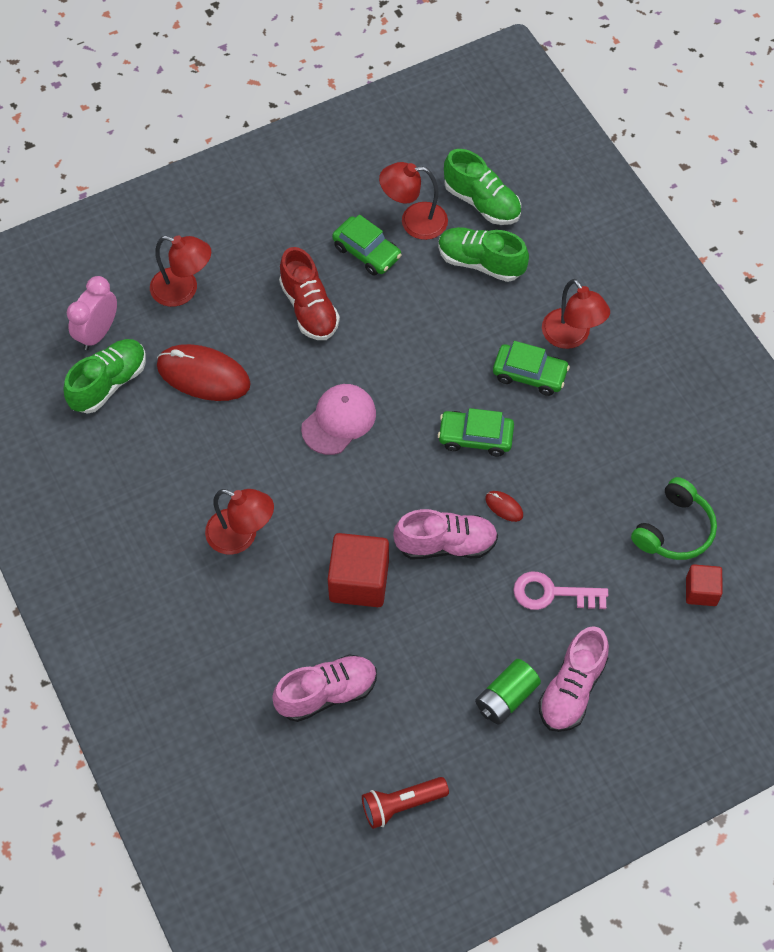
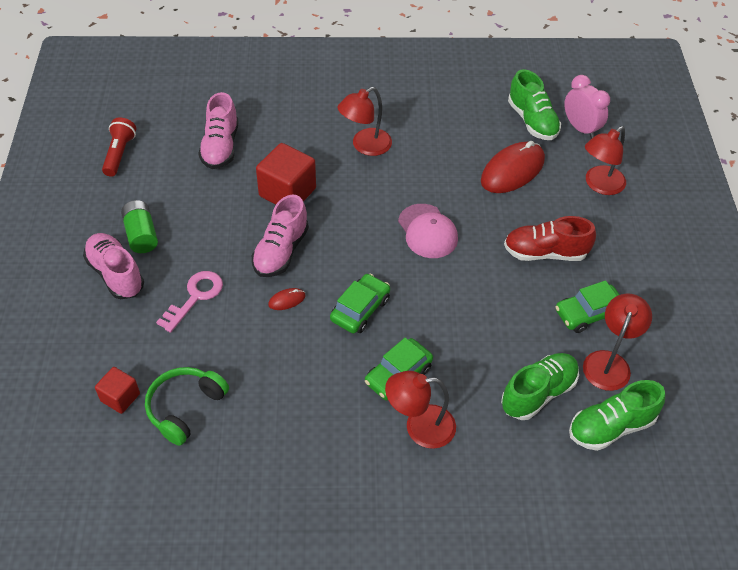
camera: 115 degrees right, 10 degrees down
green headphones [631,477,717,560] -> green headphones turned 60 degrees clockwise [145,367,229,446]

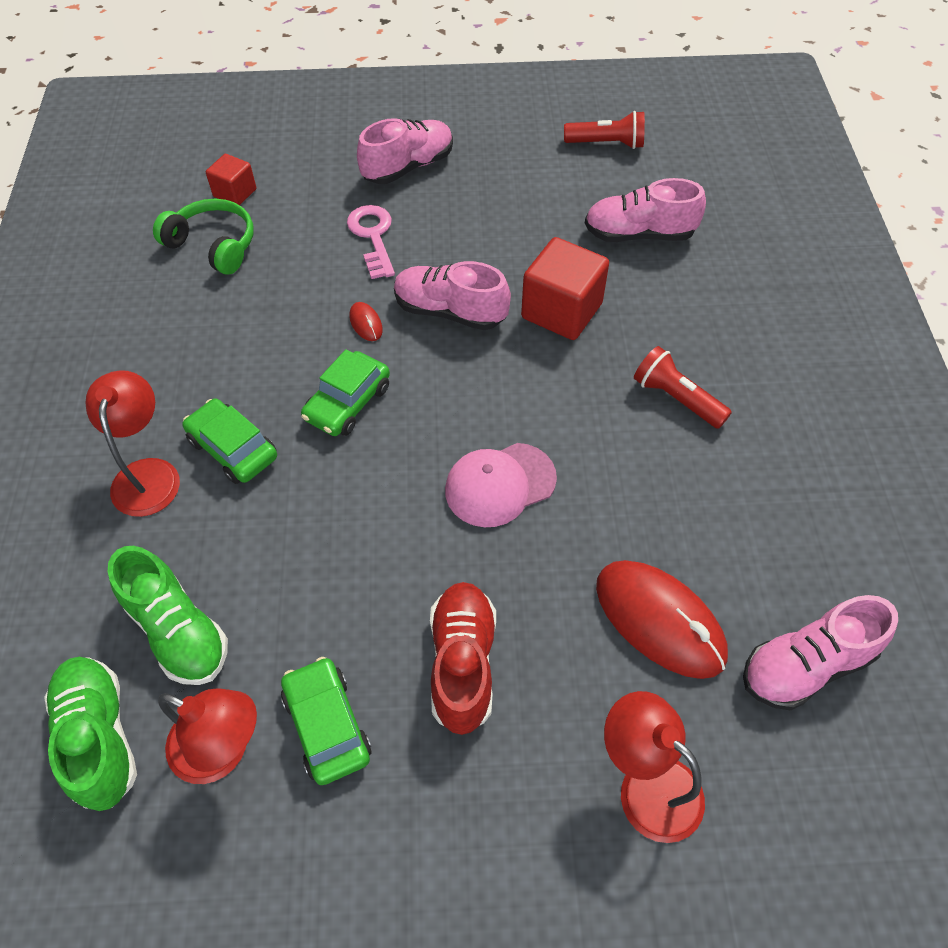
camera: 90 degrees right, 5 degrees up
green battery [121,200,158,253] -> none
pink key [156,271,223,333] -> pink key turned 135 degrees counterclockwise [347,205,395,279]
green car [330,273,390,333] -> green car turned 90 degrees clockwise [301,349,390,436]
red lamp [337,87,392,156] -> red flashlight [634,346,732,429]
green shoe [508,69,561,140] -> pink shoe [743,595,898,711]
pink clock [564,75,610,139] -> none

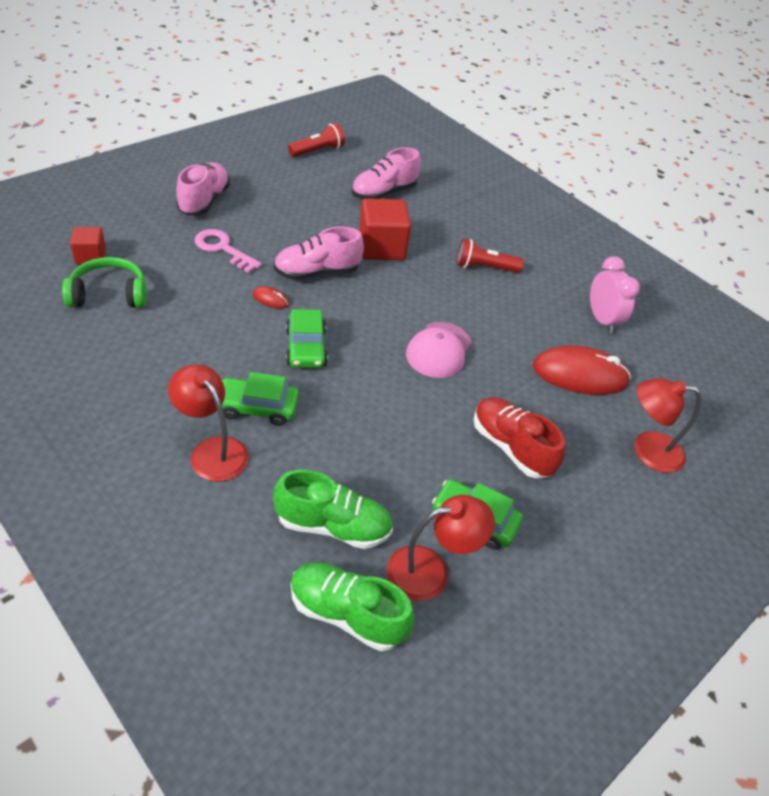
camera: 45 degrees left, 10 degrees down
pink shoe [743,595,898,711] -> none
none -> pink clock [590,256,640,333]

